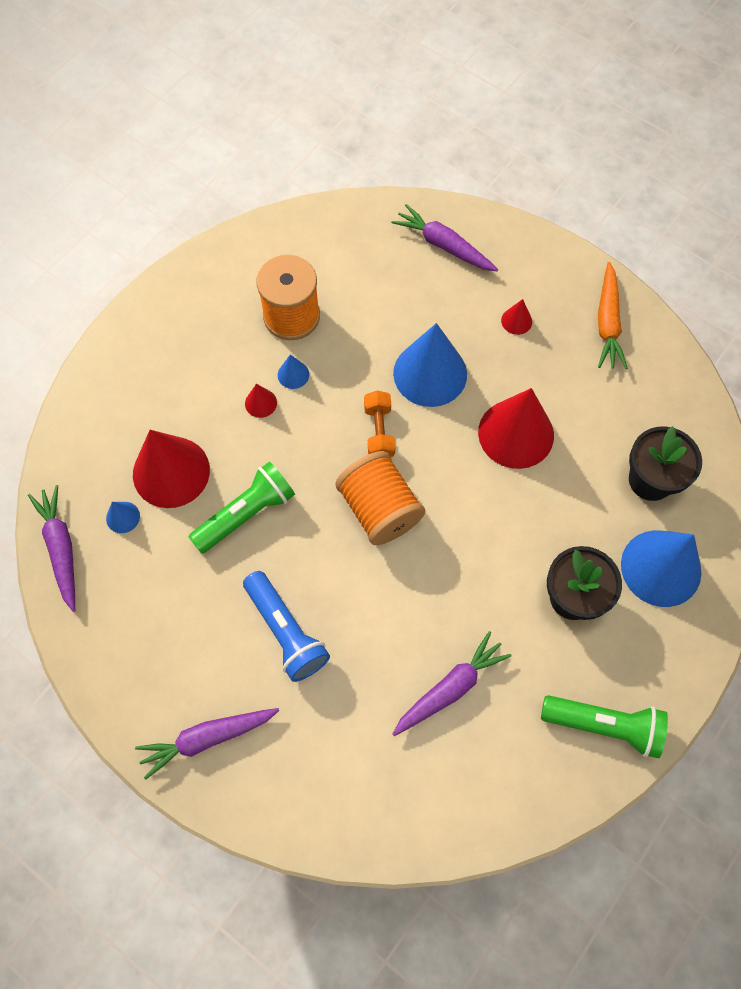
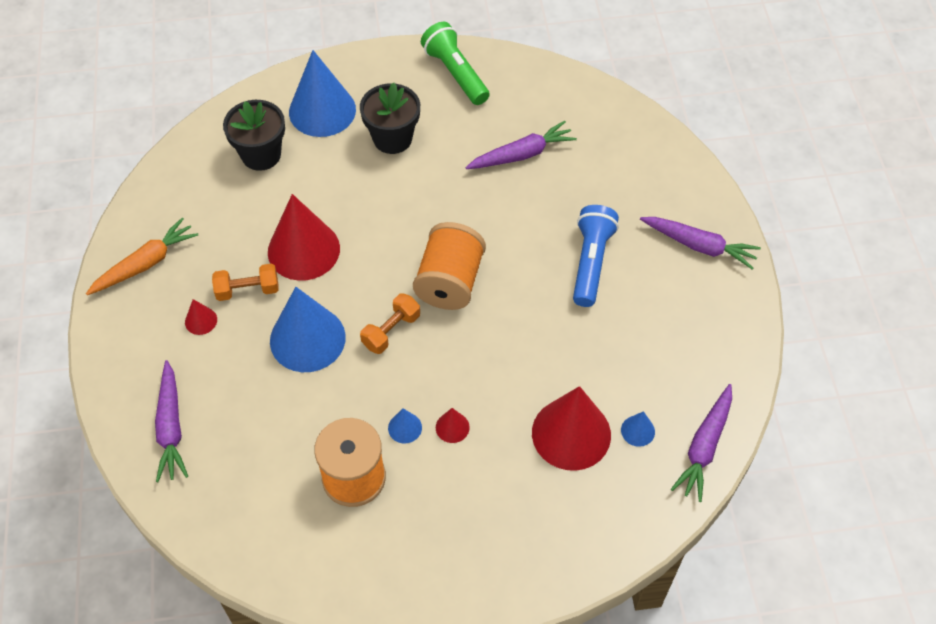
camera: 135 degrees left, 10 degrees down
green flashlight [189,461,295,553] -> none
purple carrot [392,631,512,736] -> purple carrot turned 150 degrees clockwise [466,121,577,169]
none -> orange dumbbell [212,264,279,301]

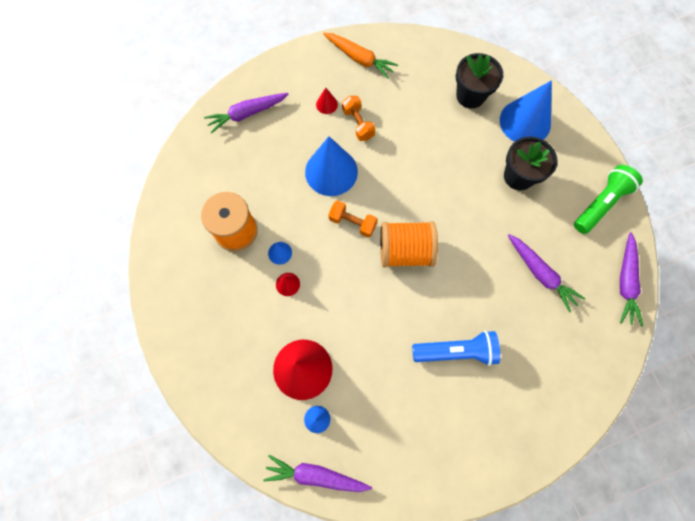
camera: 75 degrees right, 15 degrees up
red cone [268,194,340,281] -> none
purple carrot [640,217,761,269] -> purple carrot moved to [620,232,643,327]

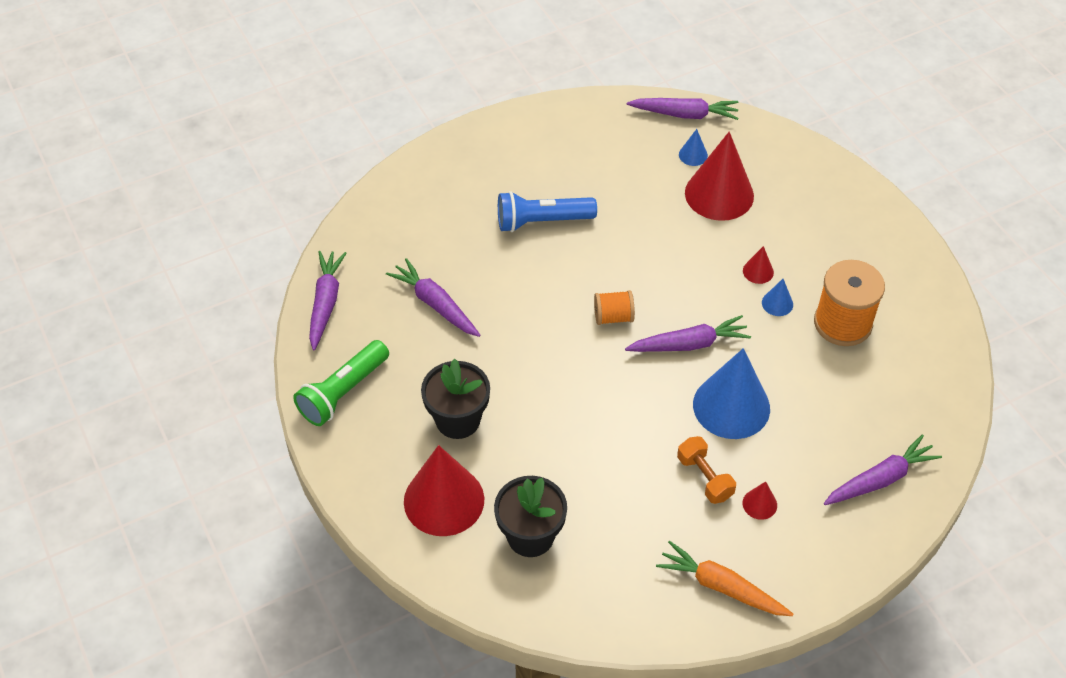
camera: 175 degrees right, 20 degrees down
orange dumbbell [328,200,378,238] -> purple carrot [625,315,751,352]
orange spool [380,221,438,267] -> orange spool [594,290,635,325], size x0.55
blue cone [500,80,552,142] -> red cone [404,445,484,536]

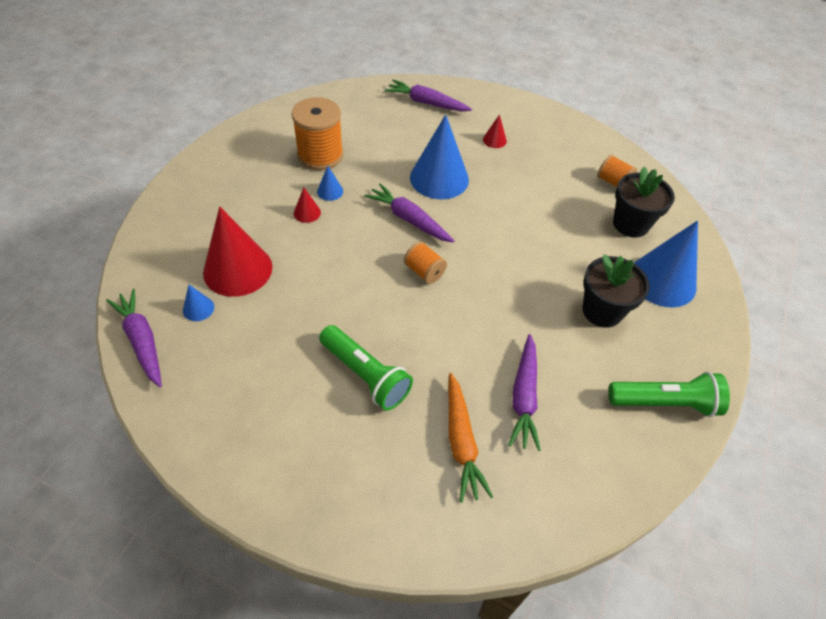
camera: 130 degrees left, 0 degrees up
purple carrot [309,251,346,350] -> none
red cone [404,445,484,536] -> blue cone [634,220,698,308]
blue flashlight [498,191,597,232] -> green flashlight [319,325,413,411]
orange carrot [656,541,793,616] -> orange carrot moved to [448,373,493,502]
orange dumbbell [677,436,736,504] -> none
none -> orange spool [597,155,637,187]

